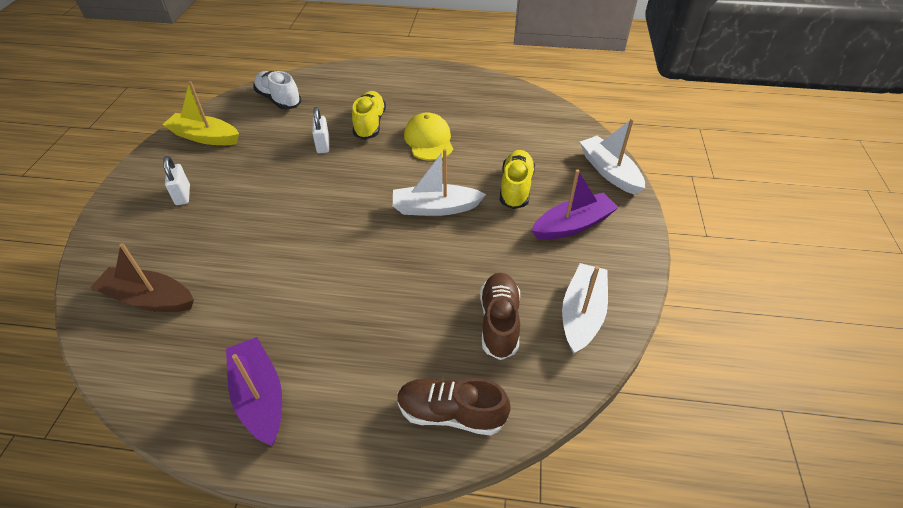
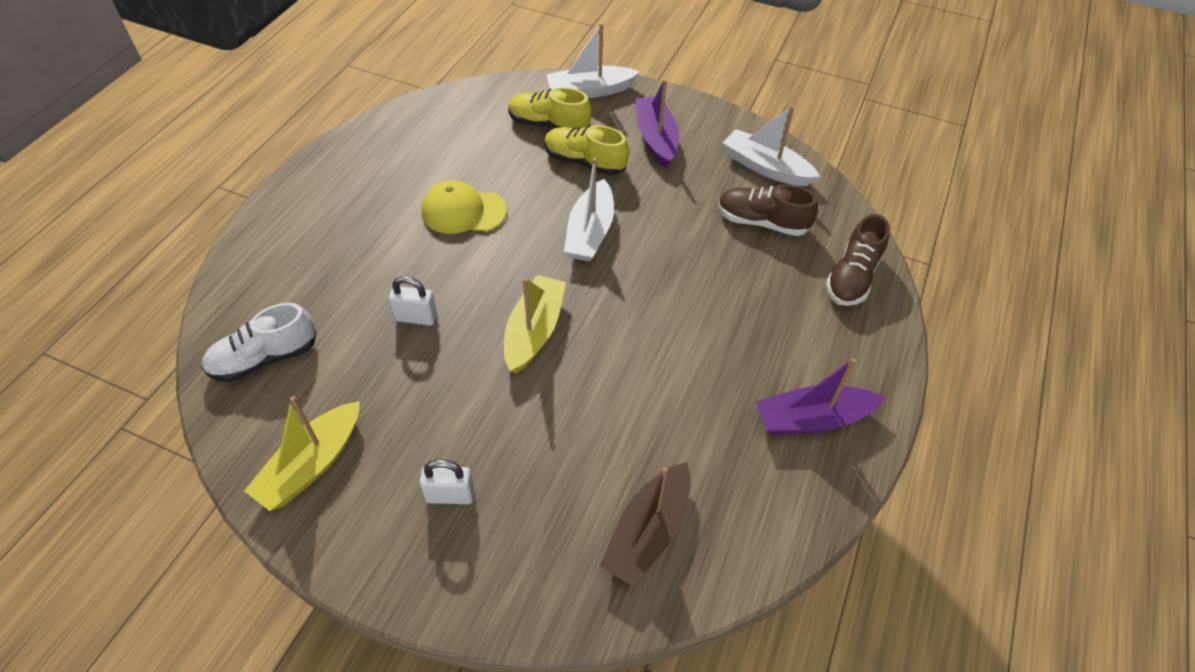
camera: 75 degrees left, 5 degrees up
yellow shoe [352,91,386,140] -> yellow shoe moved to [508,87,592,129]
none -> yellow boat [504,275,566,374]

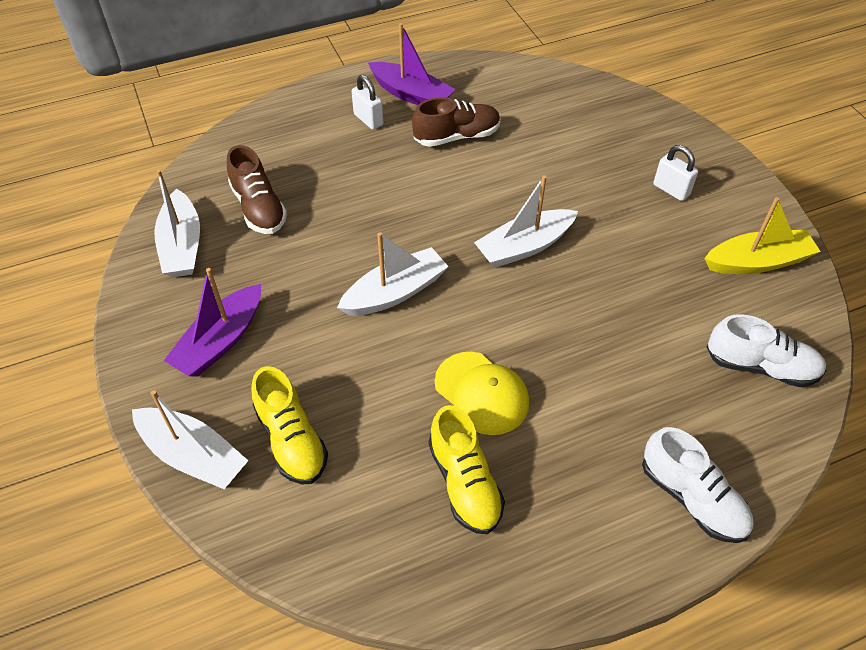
camera: 135 degrees left, 0 degrees up
white padlock [389,276,437,326] -> white padlock moved to [352,75,383,130]
yellow boat [504,275,566,374] -> white boat [474,175,578,268]
yellow shoe [544,125,629,175] -> yellow shoe moved to [429,405,505,534]
brown boat [600,462,691,586] -> none
brown shoe [826,214,890,306] -> brown shoe moved to [412,97,501,147]
none -> white shoe [642,427,753,543]

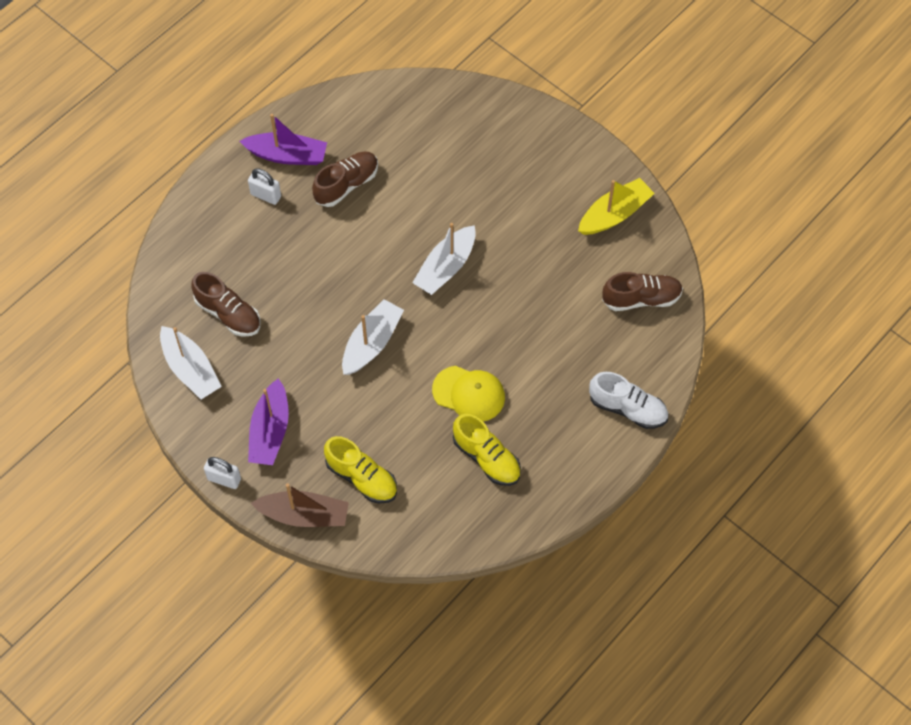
camera: 25 degrees left, 10 degrees up
white boat [132,390,248,489] -> brown boat [251,483,349,527]
white padlock [653,145,698,201] -> white padlock moved to [204,457,241,489]
white shoe [707,314,826,387] -> brown shoe [602,272,683,311]

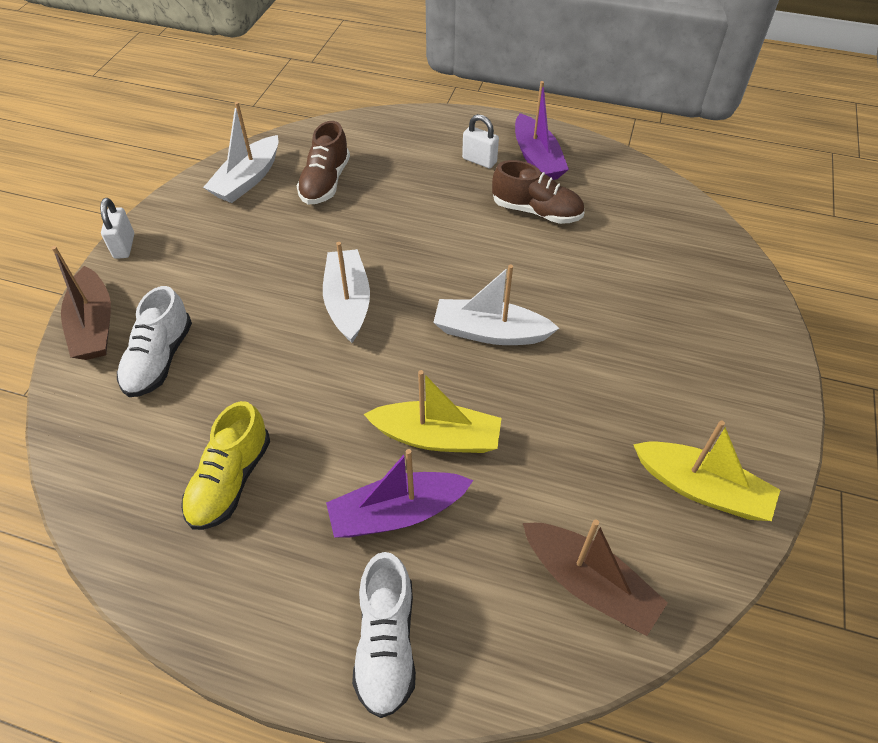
camera: 65 degrees right, 10 degrees down
white padlock [248,168,281,205] -> white padlock turned 60 degrees counterclockwise [462,114,499,168]
purple boat [248,378,289,465] -> purple boat moved to [326,449,474,538]
yellow shoe [324,436,397,504] -> white shoe [117,286,192,397]
white boat [342,299,404,375] -> white boat turned 105 degrees counterclockwise [323,242,370,343]
yellow cap [432,366,505,422] -> none
brown shoe [602,272,683,311] -> brown boat [523,519,668,636]
none -> yellow boat [363,370,501,453]

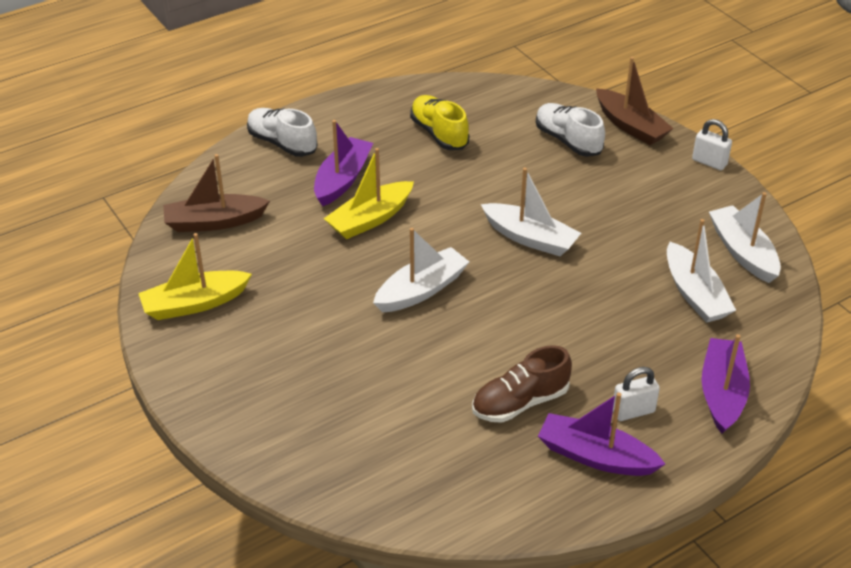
camera: 130 degrees right, 10 degrees down
brown boat [51,246,111,360] -> brown boat turned 150 degrees counterclockwise [596,57,674,145]
brown shoe [297,121,350,205] -> white boat [667,219,736,323]
none -> purple boat [702,334,750,434]

